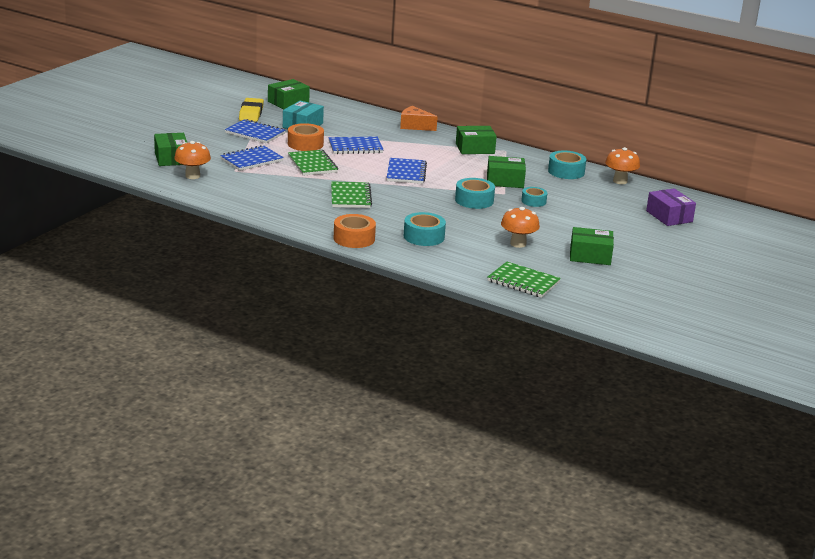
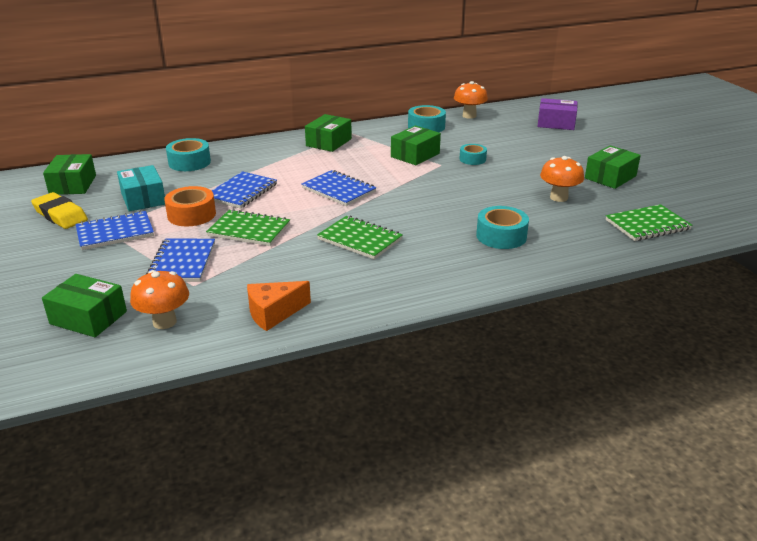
camera: 50 degrees left, 5 degrees up
orange tape [333,214,376,248] -> none
orange cheese [400,106,438,131] -> orange cheese moved to [247,281,311,331]
turquoise tape [455,178,495,209] -> turquoise tape moved to [166,138,211,171]

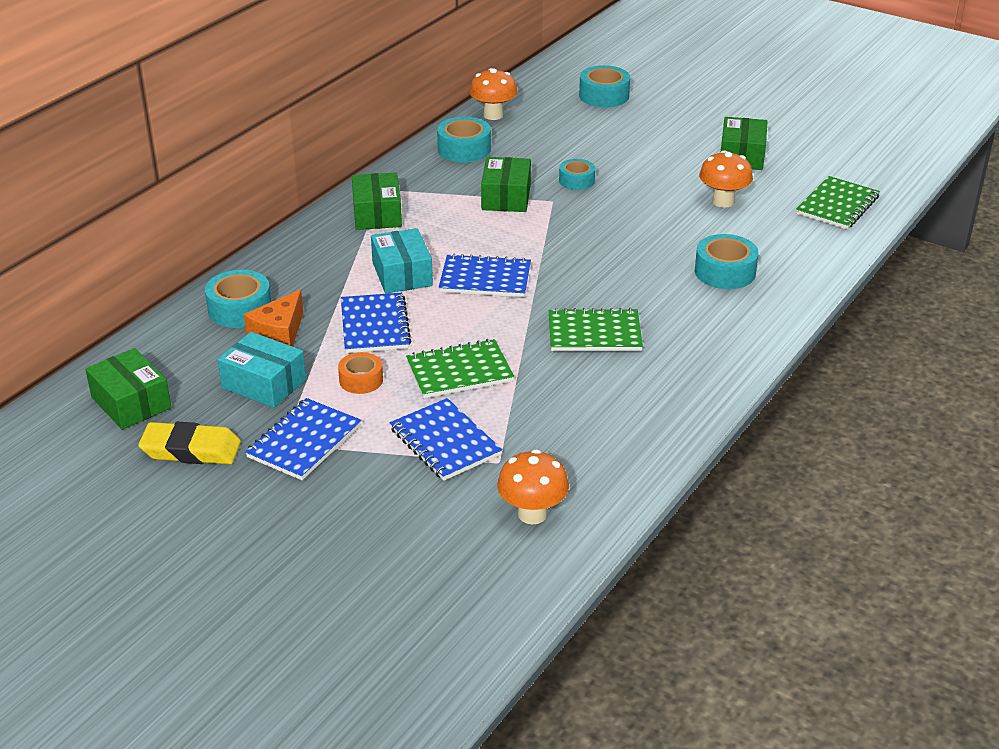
camera: 35 degrees left, 5 degrees up
green box [42,274,127,337] -> none
orange tape [164,186,216,226] -> orange tape [338,352,383,394], size x0.65
orange cheese [247,281,311,331] -> orange cheese moved to [244,289,303,347]
purple box [537,98,578,130] -> turquoise tape [579,65,630,107]
none -> turquoise box [371,228,433,293]

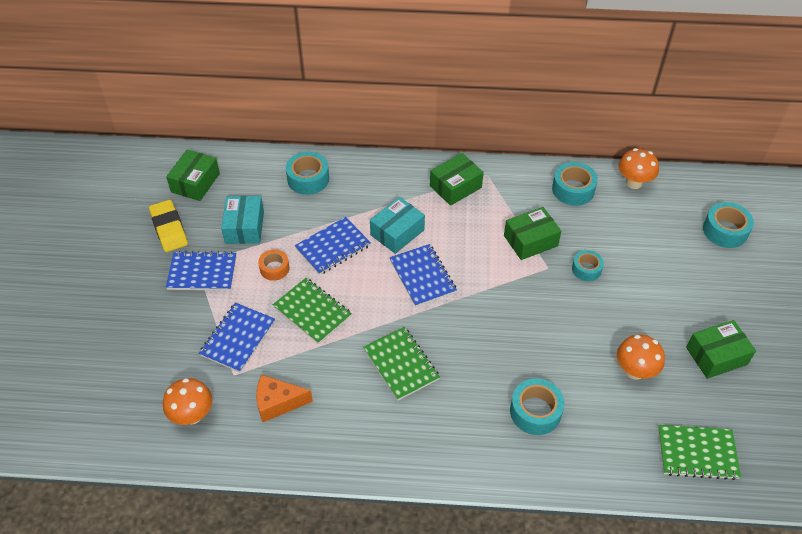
camera: 60 degrees right, 15 degrees up
orange cheese [244,289,303,347] -> orange cheese moved to [256,375,313,422]

